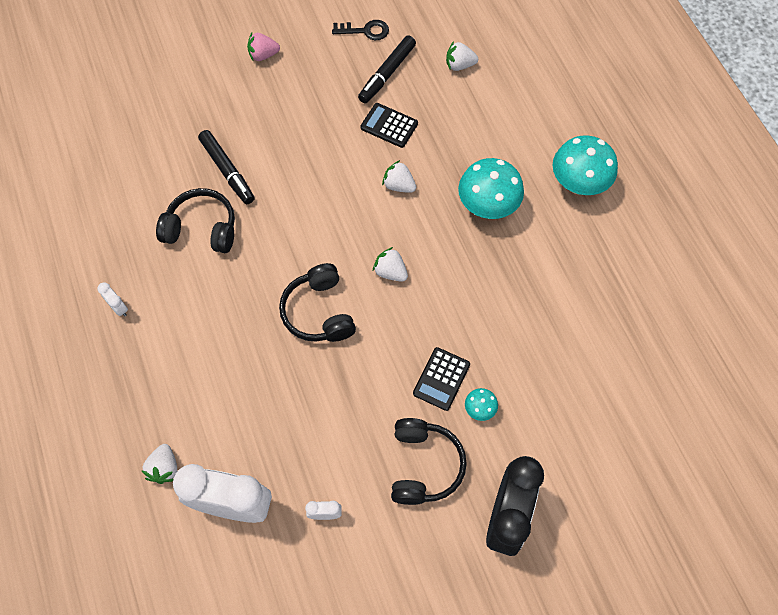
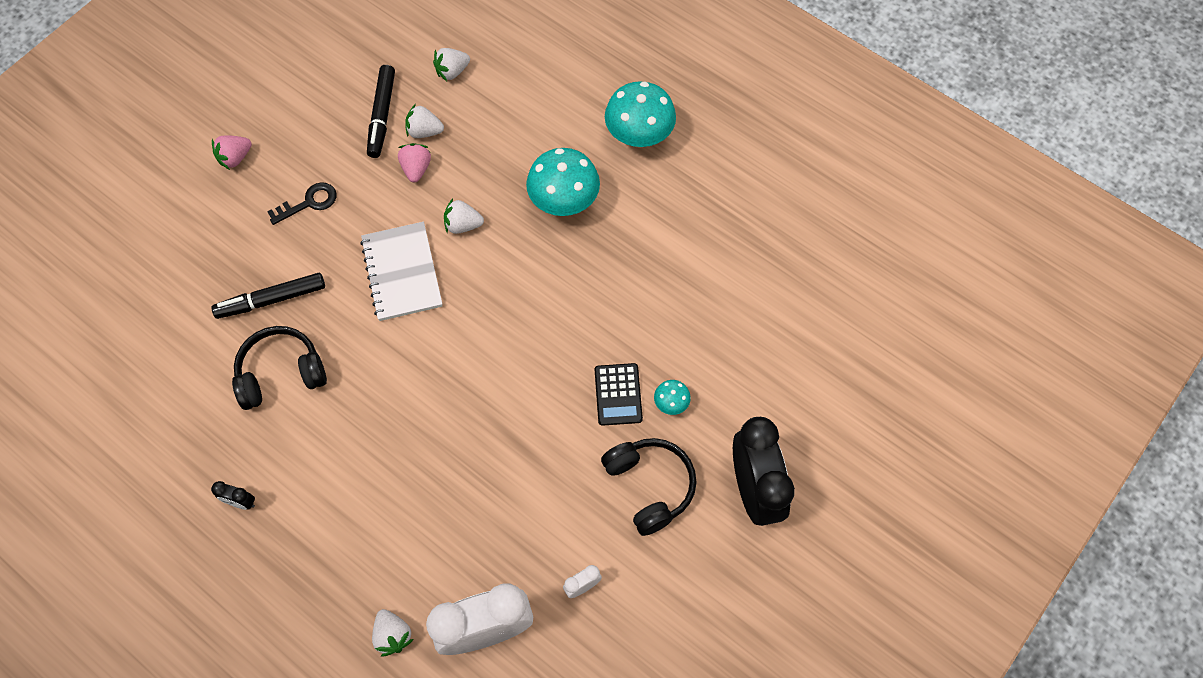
camera: 30 degrees left, 0 degrees up
white clock [97,282,128,316] -> black clock [211,481,255,510]
black marker [198,130,254,204] -> black marker turned 135 degrees clockwise [211,273,325,319]
black headphones [279,263,356,342] -> none
black key [332,20,389,40] -> black key moved to [267,182,337,225]
black calculator [361,103,418,148] -> pink strawberry [398,143,431,183]
white strawberry [373,247,408,282] -> white strawberry moved to [405,104,444,138]
none -> white notebook [360,222,442,321]

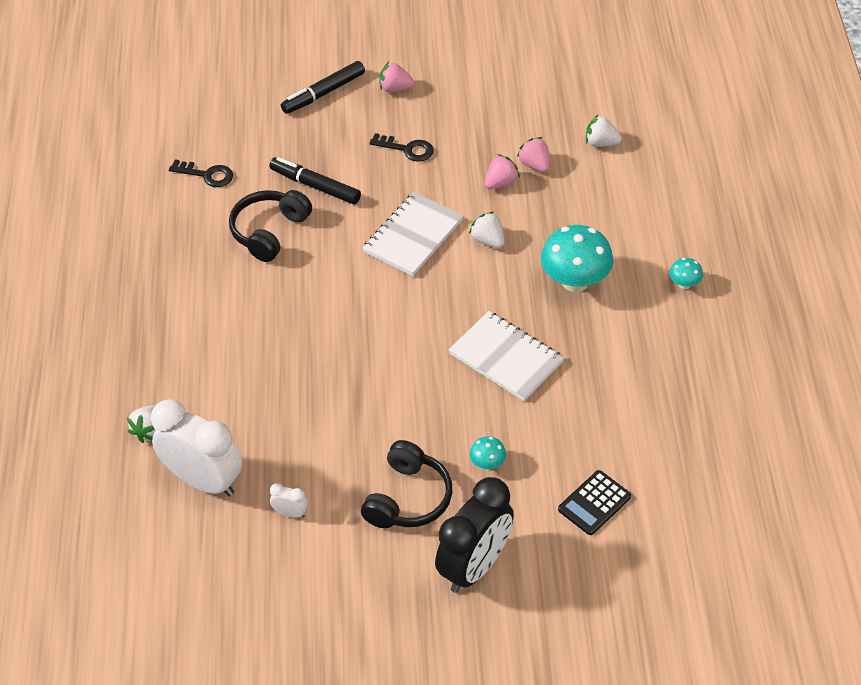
camera: 50 degrees right, 15 degrees down
black clock [211,481,255,510] -> none
black headphones [232,326,327,410] -> black headphones turned 90 degrees counterclockwise [229,190,312,262]
black marker [367,65,395,158] -> black marker moved to [281,61,365,114]
white strawberry [405,104,444,138] -> pink strawberry [517,137,550,172]
black calculator [595,363,643,426] -> black calculator moved to [558,470,631,535]
turquoise mushroom [605,81,676,148] -> turquoise mushroom [669,258,703,289], size x0.47
none -> black key [169,160,233,187]
none -> white notebook [449,311,564,401]

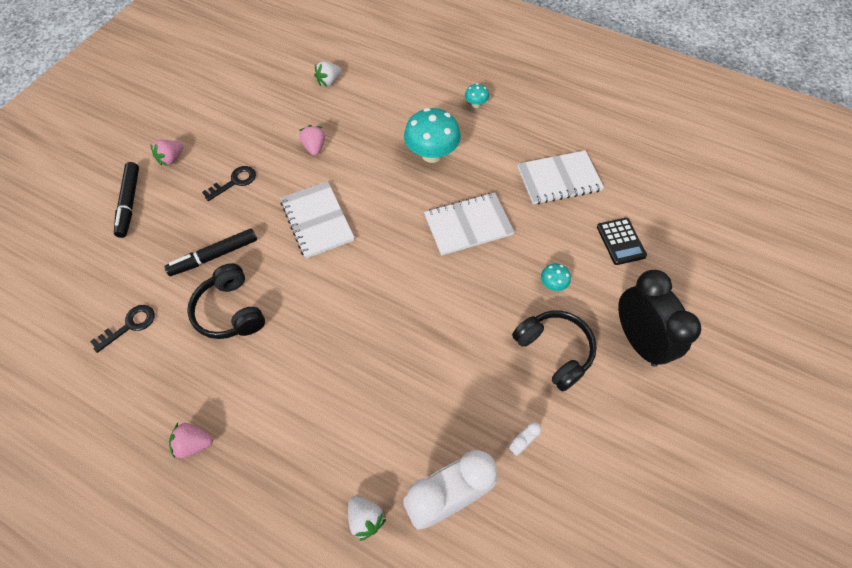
camera: 60 degrees left, 10 degrees up
white strawberry [469,211,504,248] -> none
pink strawberry [517,137,550,172] -> pink strawberry moved to [169,423,213,458]
none -> white notebook [518,150,604,205]

